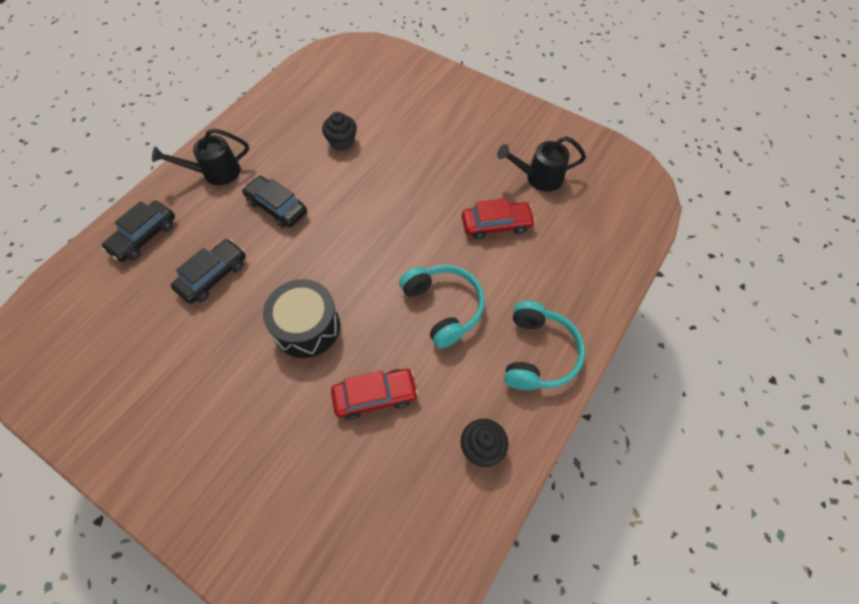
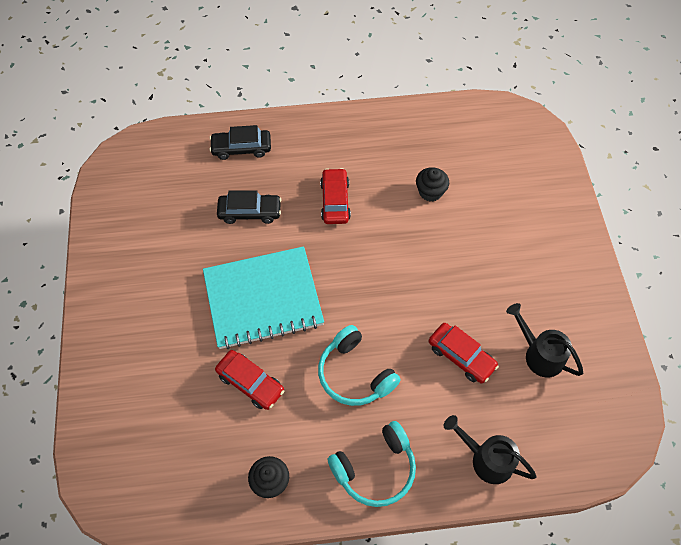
camera: 50 degrees right, 0 degrees up
black watering can [152,128,249,185] -> black watering can moved to [444,415,537,484]
black car [242,176,307,228] -> red car [320,168,351,224]
black drum [263,279,340,358] -> turquoise notebook [203,246,324,349]
turquoise headphones [399,265,485,348] -> turquoise headphones turned 120 degrees clockwise [318,325,401,406]

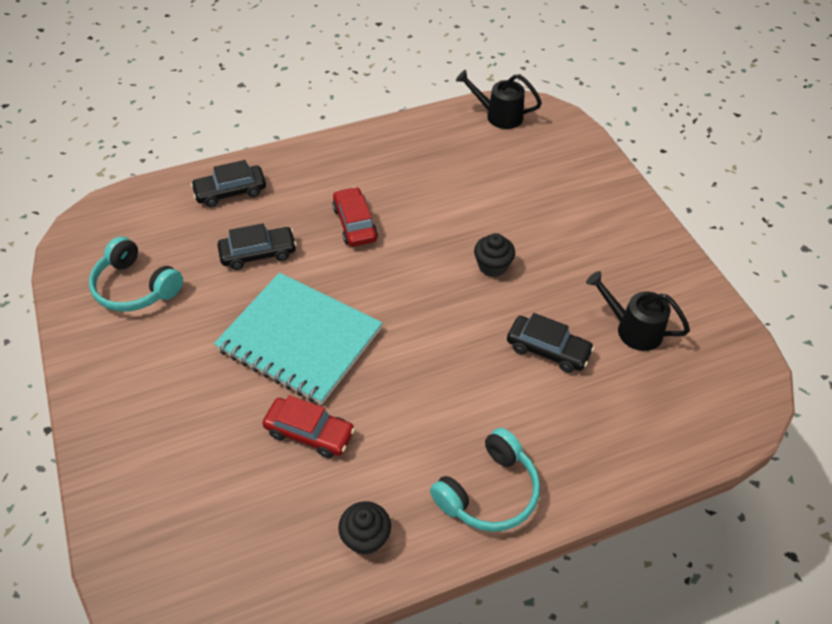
camera: 15 degrees left, 10 degrees down
turquoise notebook [203,246,324,349] -> turquoise notebook turned 60 degrees clockwise [214,273,382,405]
turquoise headphones [318,325,401,406] -> turquoise headphones moved to [89,236,183,312]
black cupcake [416,167,449,202] -> black cupcake moved to [474,233,515,277]
red car [429,323,499,383] -> black car [507,313,594,373]
black watering can [444,415,537,484] -> black watering can moved to [456,70,542,129]

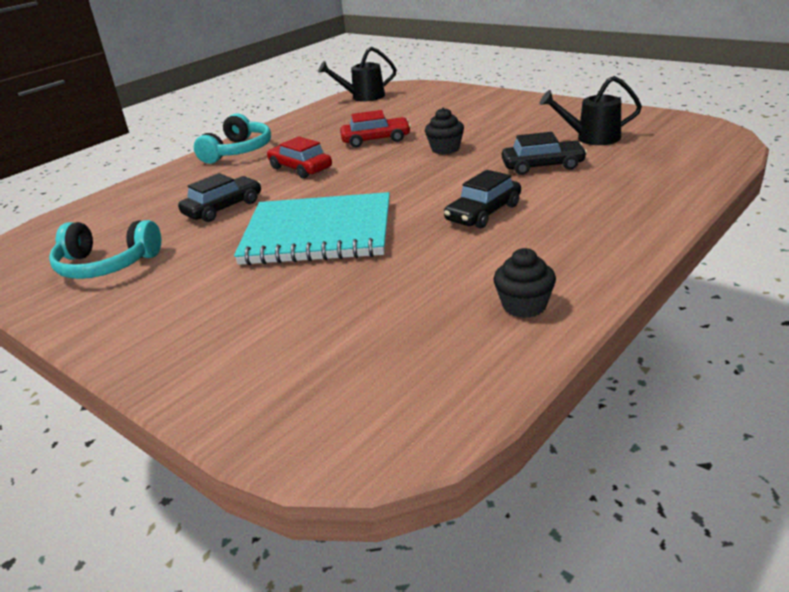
camera: 25 degrees left, 20 degrees down
black car [191,160,266,207] -> black car moved to [444,170,521,229]
red car [262,395,355,458] -> red car moved to [340,110,411,147]
turquoise headphones [430,428,540,532] -> turquoise headphones moved to [194,113,271,164]

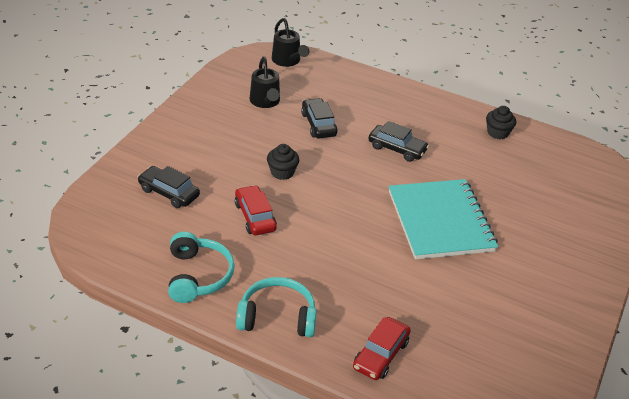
camera: 110 degrees left, 10 degrees up
turquoise headphones [49,220,161,279] -> turquoise headphones moved to [168,232,235,303]
black car [178,173,261,222] -> black car moved to [138,166,200,208]
red car [267,136,332,178] -> red car moved to [353,317,411,380]
black watering can [318,47,397,102] -> black watering can moved to [272,18,309,67]

